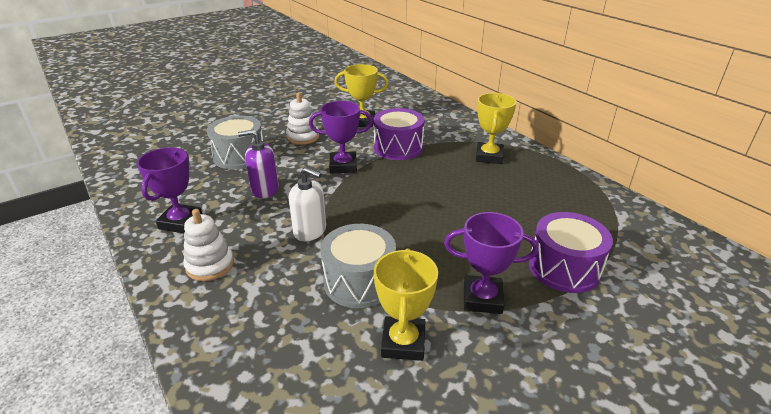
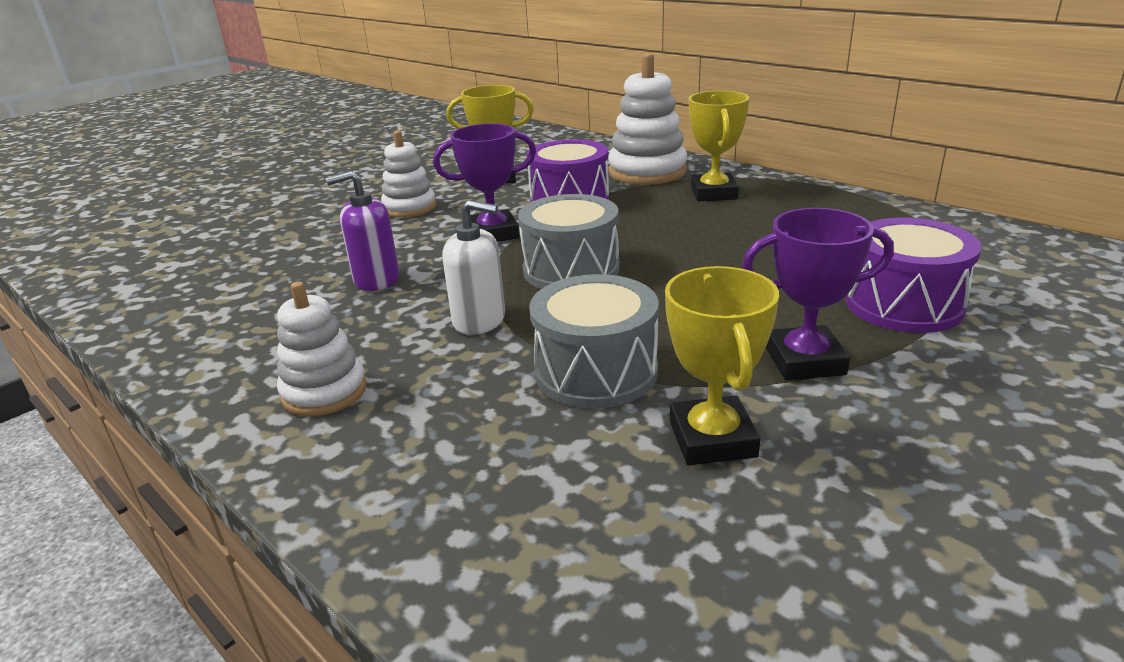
camera: 10 degrees left, 5 degrees down
purple trophy [137,147,202,233] -> none
grey drum [207,116,263,170] -> grey drum moved to [518,194,619,289]
none -> white stacking toy [608,53,687,185]

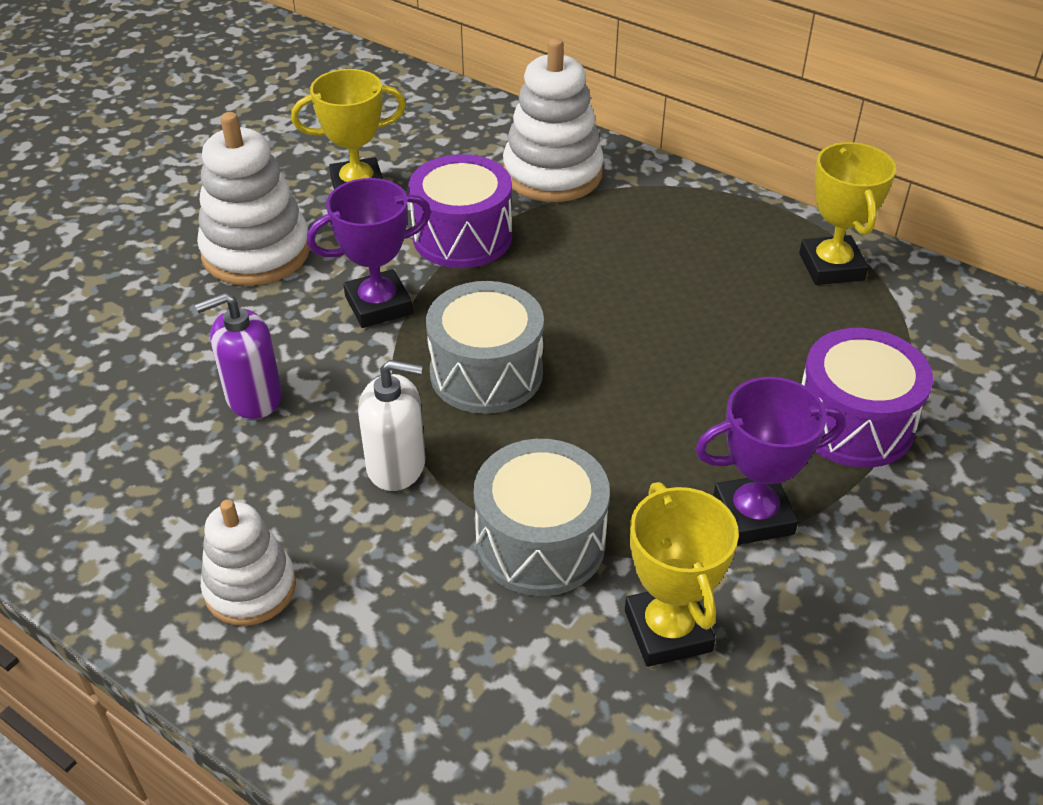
camera: 10 degrees left, 15 degrees up
white stacking toy [381,130,436,218] -> white stacking toy [197,112,310,286], size x1.57
yellow trophy [689,91,749,201] -> yellow trophy moved to [799,142,896,285]

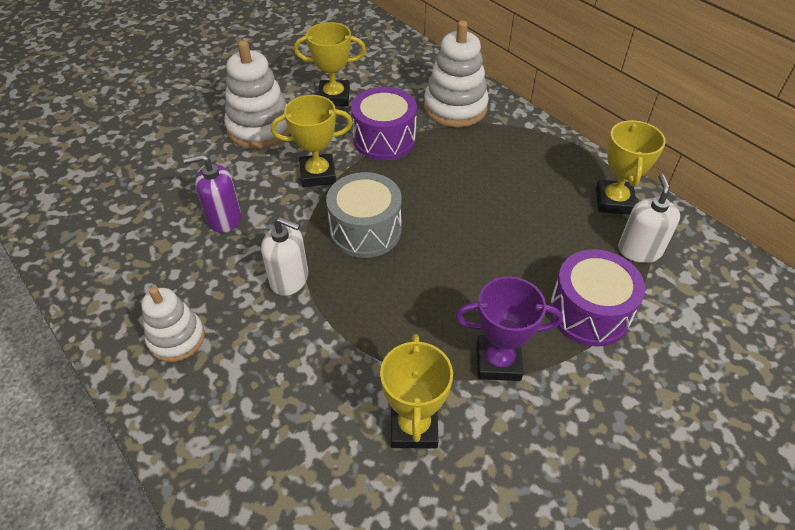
camera: 15 degrees right, 5 degrees up
purple trophy [307,178,431,328] -> yellow trophy [271,95,353,187]
grey drum [474,439,610,596] -> none
none -> white soap dispenser [618,174,680,263]

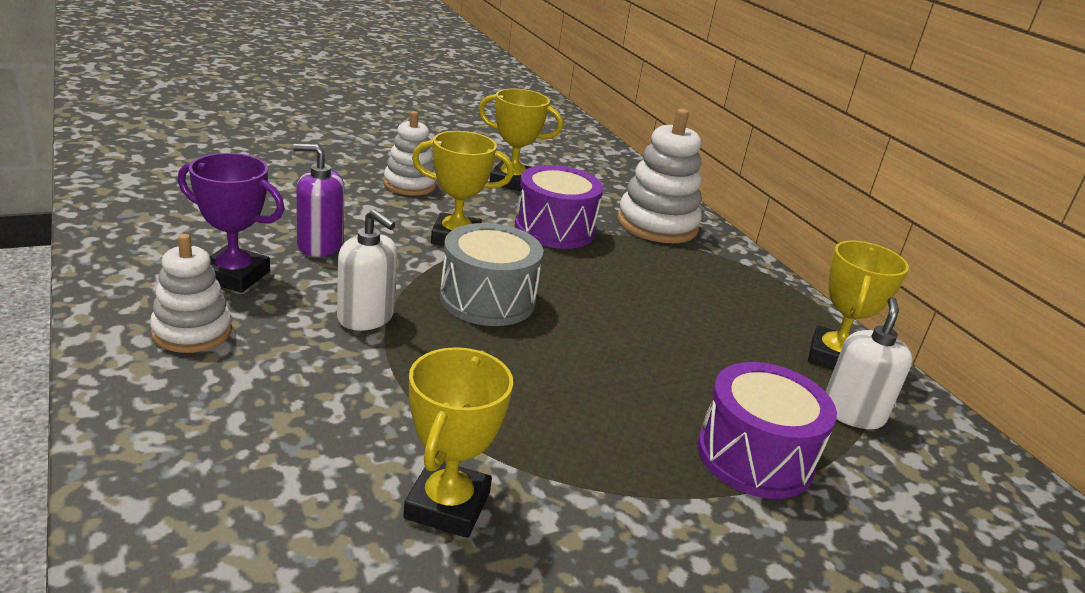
camera: 10 degrees right, 20 degrees down
white stacking toy [224,40,290,149] -> white stacking toy [383,111,436,196], size x0.64
purple trophy [455,276,563,381] -> purple trophy moved to [178,153,284,293]

